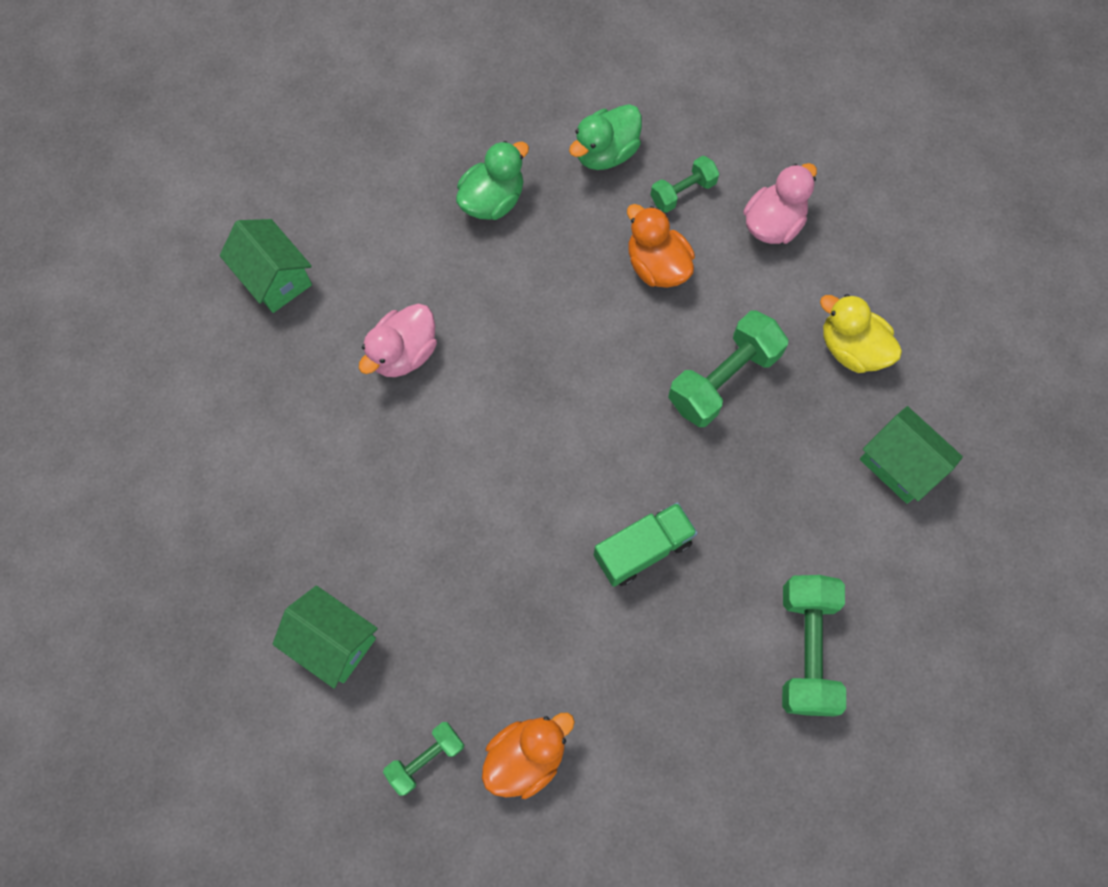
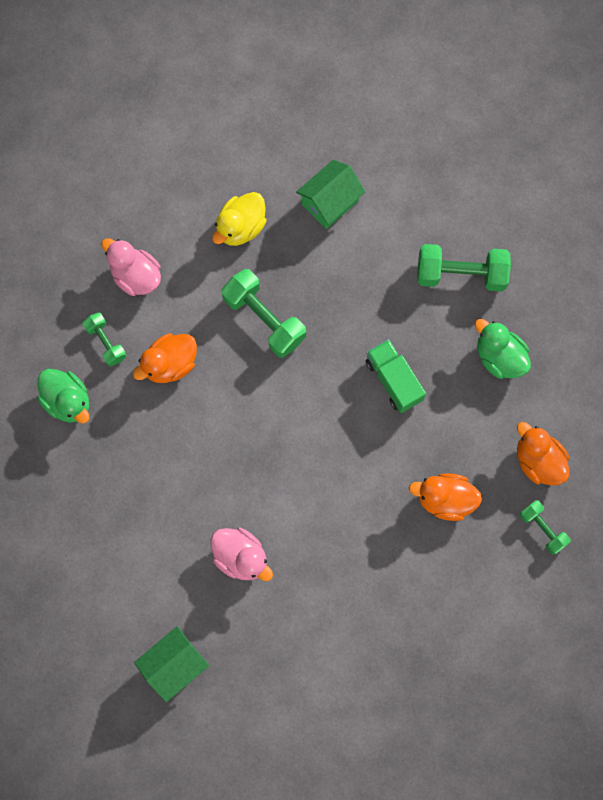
camera: 90 degrees left, 5 degrees up
green house [272,586,378,689] -> none
green duck [456,141,529,220] -> green duck moved to [475,319,531,379]
none -> orange duck [409,473,482,521]

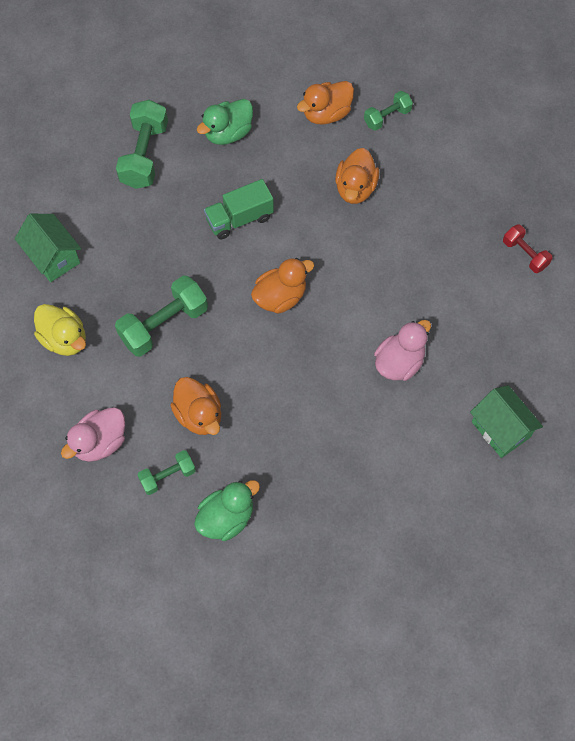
camera: 85 degrees left, 10 degrees down
none -> orange duck [251,258,314,314]
none -> red dumbbell [503,224,552,273]

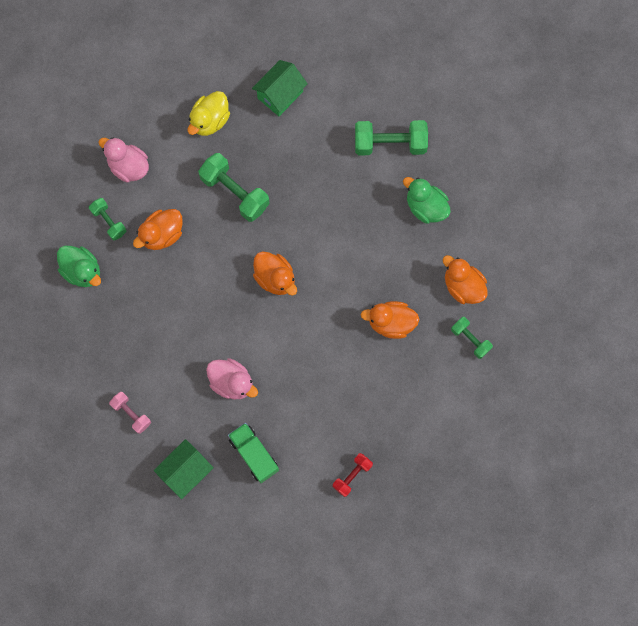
camera: 80 degrees right, 10 degrees up
green truck [204,179,274,239] -> green truck moved to [228,423,279,483]
none -> pink dumbbell [109,392,151,434]

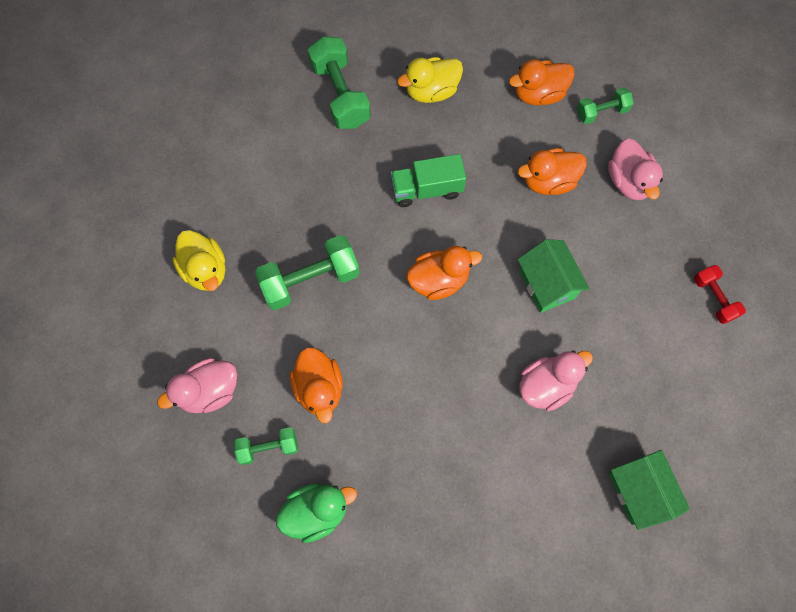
camera: 65 degrees left, 5 degrees down
pink dumbbell [109,392,151,434] -> none
green truck [228,423,279,483] -> green truck moved to [391,154,466,207]
green house [252,60,308,116] -> green house moved to [518,239,590,313]
green dumbbell [355,120,428,155] -> green dumbbell turned 45 degrees counterclockwise [308,36,371,129]
orange duck [360,301,420,339] -> orange duck turned 45 degrees clockwise [518,148,587,195]
green duck [403,177,451,224] -> yellow duck [397,57,463,103]
none -> pink duck [608,139,663,200]

